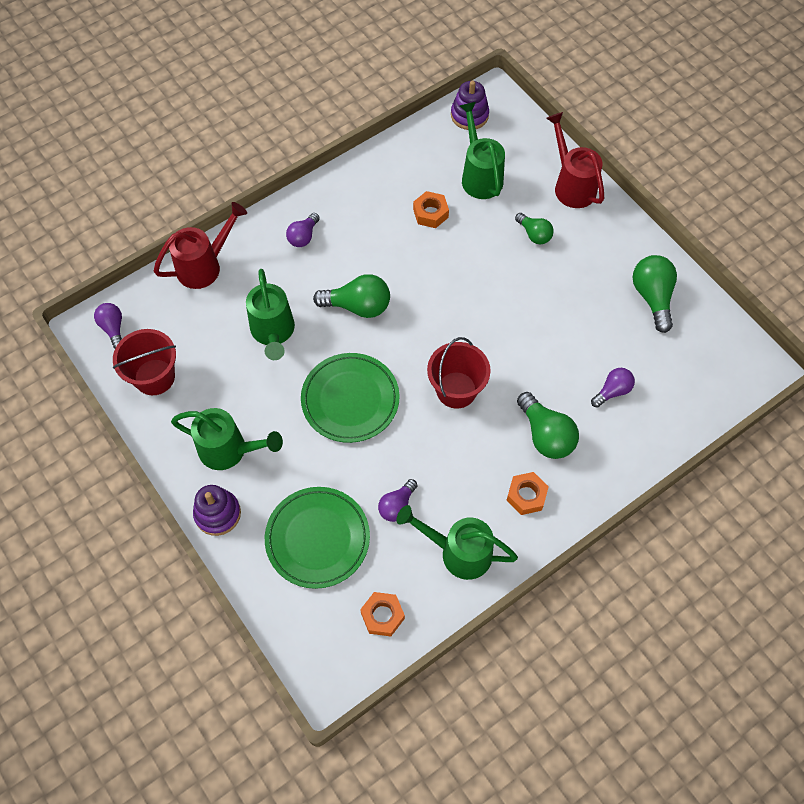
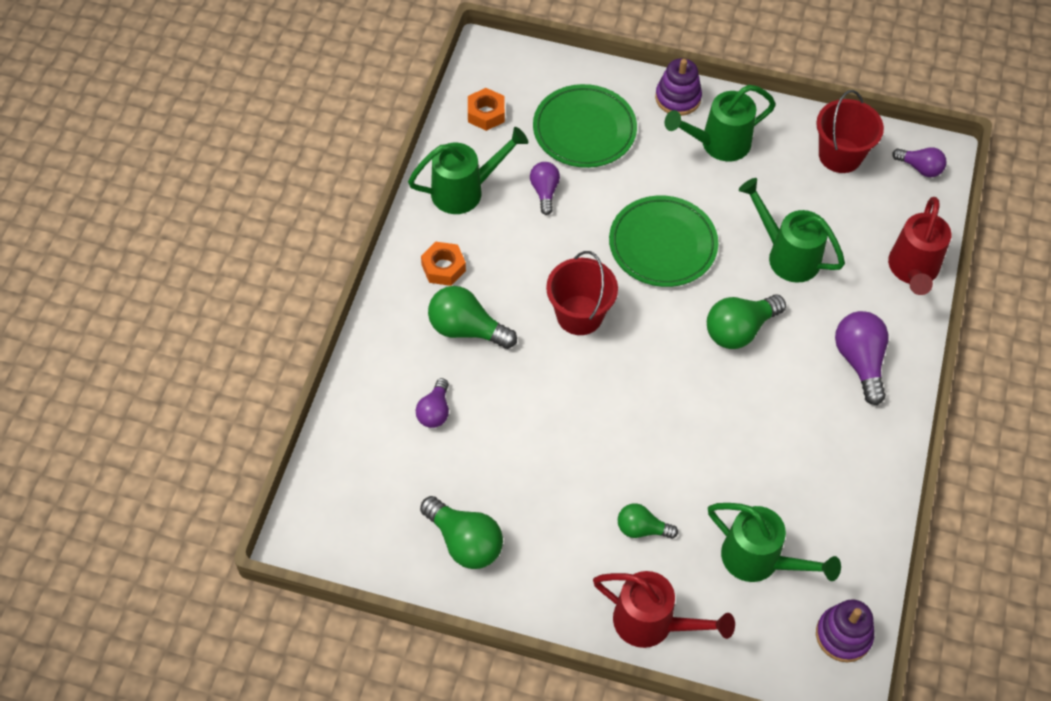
camera: 140 degrees right, 5 degrees down
purple light bulb [286,213,320,247] -> purple light bulb [835,311,889,405], size x1.62
orange nut [413,191,449,228] -> none

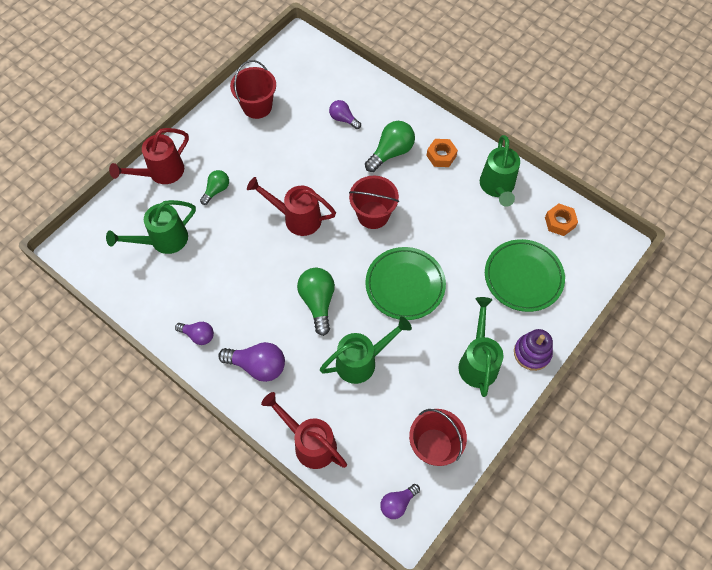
camera: 115 degrees right, 5 degrees up
green light bulb [420,496,503,569] -> red bucket [230,60,276,119]
purple light bulb [530,162,560,215] -> purple light bulb moved to [175,322,214,345]
purple stacking toy [816,599,874,662] -> none
none -> red watering can [247,177,336,236]

